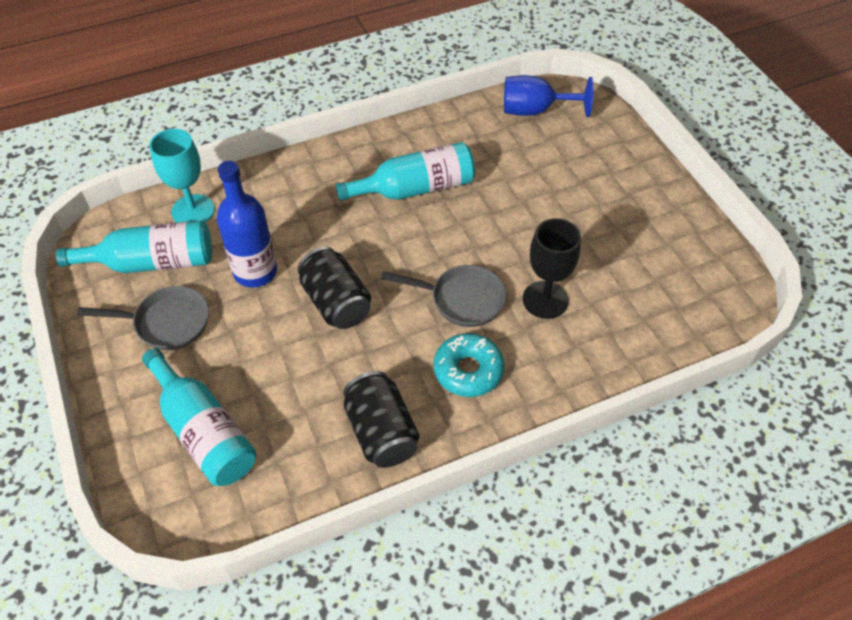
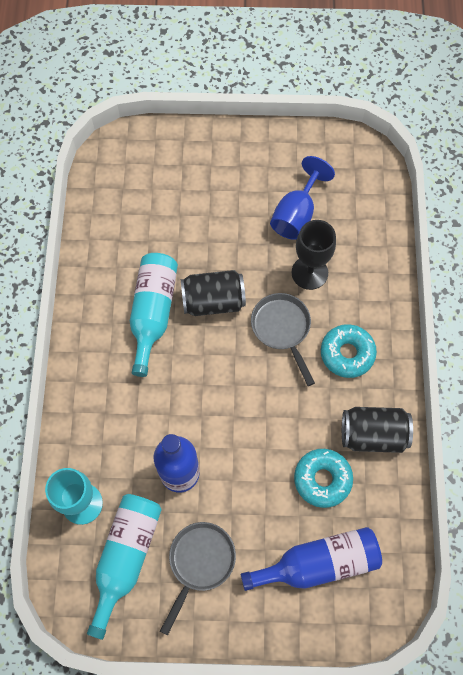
camera: 65 degrees left, 15 degrees up
turquoise bottle [142,348,256,486] -> blue bottle [241,527,382,591]
black can [298,247,371,329] -> black can moved to [181,270,246,316]
grey pan [381,265,506,327] -> grey pan turned 60 degrees counterclockwise [251,293,315,386]
blue goblet [504,75,593,117] -> blue goblet moved to [270,156,335,240]
none -> turquoise donut [294,449,353,508]

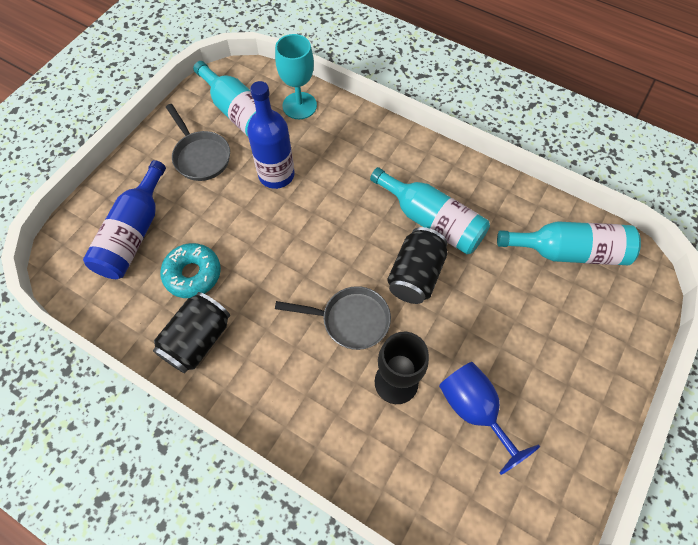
camera: 120 degrees right, 5 degrees down
turquoise donut [321,324,377,378] -> none
none -> turquoise bottle [497,221,641,265]

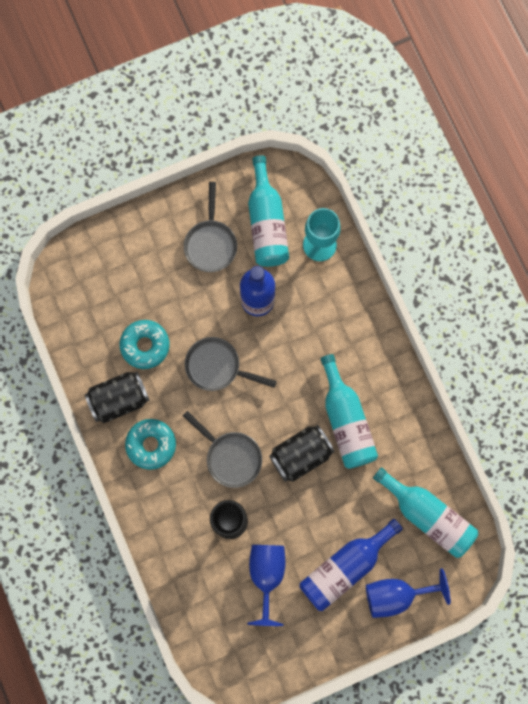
camera: 35 degrees right, 15 degrees up
blue bottle [83,160,166,279] -> blue bottle moved to [299,519,403,611]
none -> turquoise donut [125,419,176,470]
none -> grey pan [185,337,277,391]
none -> blue goblet [366,568,451,618]

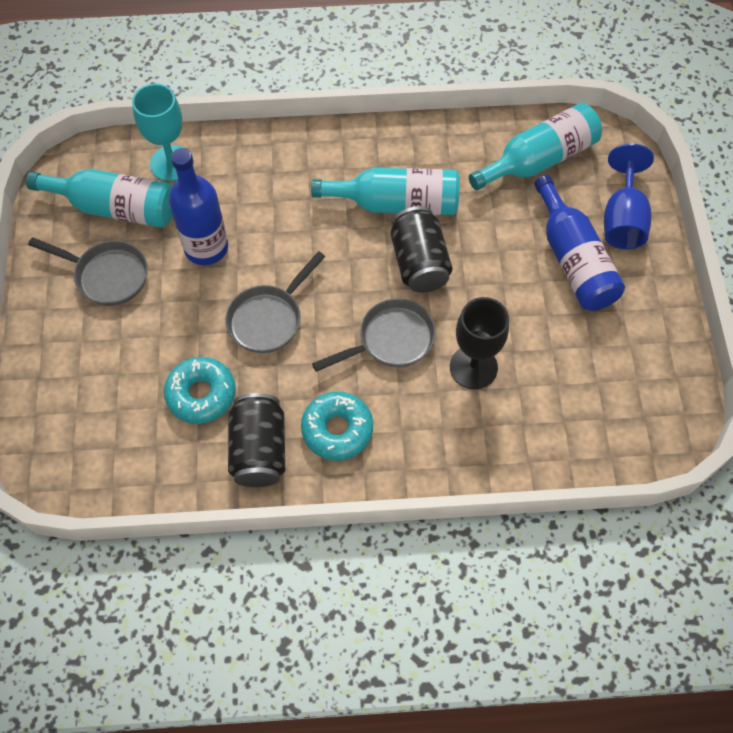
camera: 70 degrees left, 15 degrees down
blue goblet [247,545,285,626] -> none

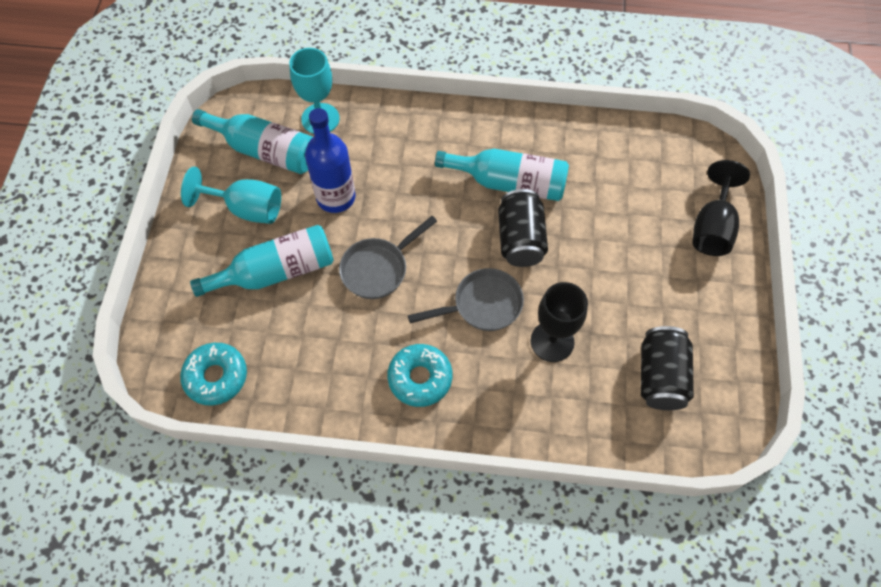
camera: 10 degrees right, 0 degrees up
grey pan [28,237,148,306] -> turquoise goblet [181,167,281,224]
turquoise donut [164,357,236,424] -> turquoise donut moved to [180,343,247,406]
black can [228,393,285,487] -> black can moved to [641,326,694,410]
turquoise bottle [469,103,602,190] -> turquoise bottle moved to [190,225,334,297]
blue bottle [534,175,625,311] -> none
blue goblet [604,144,654,249] -> black goblet [693,160,750,256]

